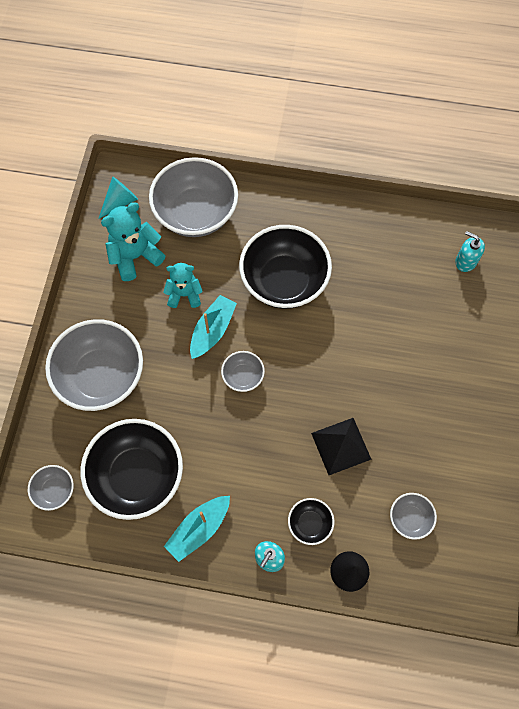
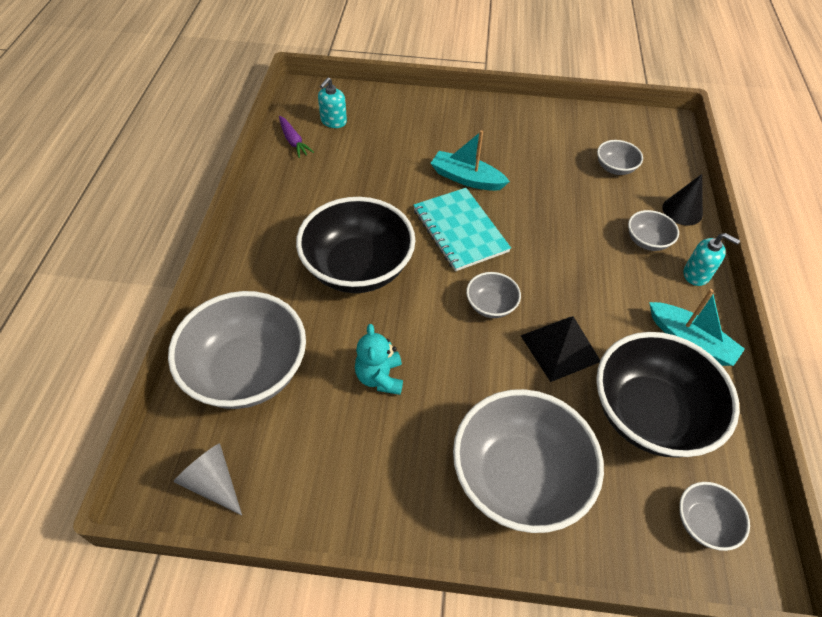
camera: 95 degrees left, 15 degrees down
turquoise cone [98,176,138,219] -> grey cone [173,443,242,515]
turquoise teddy bear [101,202,166,281] -> none
turquoise boat [190,295,237,359] -> turquoise boat moved to [430,130,510,191]
black bowl [288,498,334,545] -> grey bowl [628,210,679,251]
black pyramid [311,418,371,475] -> black pyramid moved to [520,316,600,382]
none -> purple carrot [279,116,314,158]
none -> turquoise notebook [413,188,511,271]

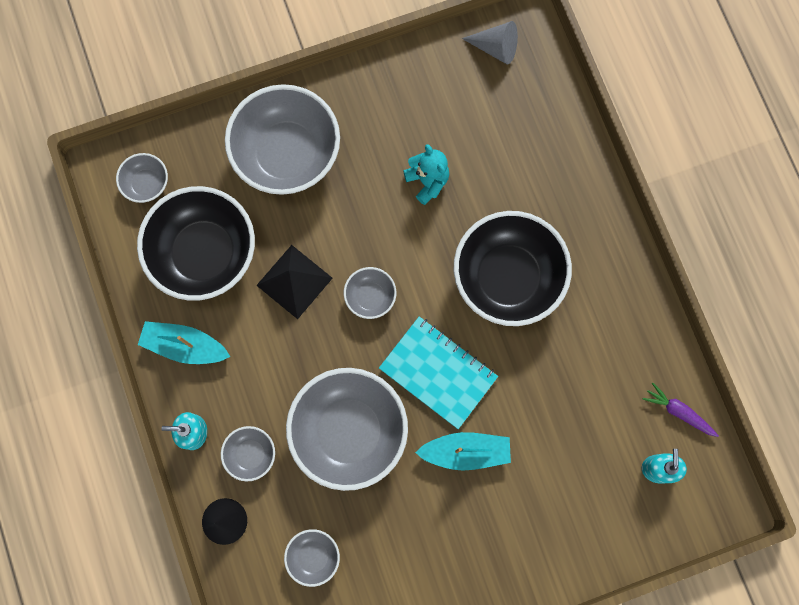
camera: 155 degrees right, 25 degrees up
grey bowl [168,291,306,409] -> grey bowl moved to [286,368,408,491]

